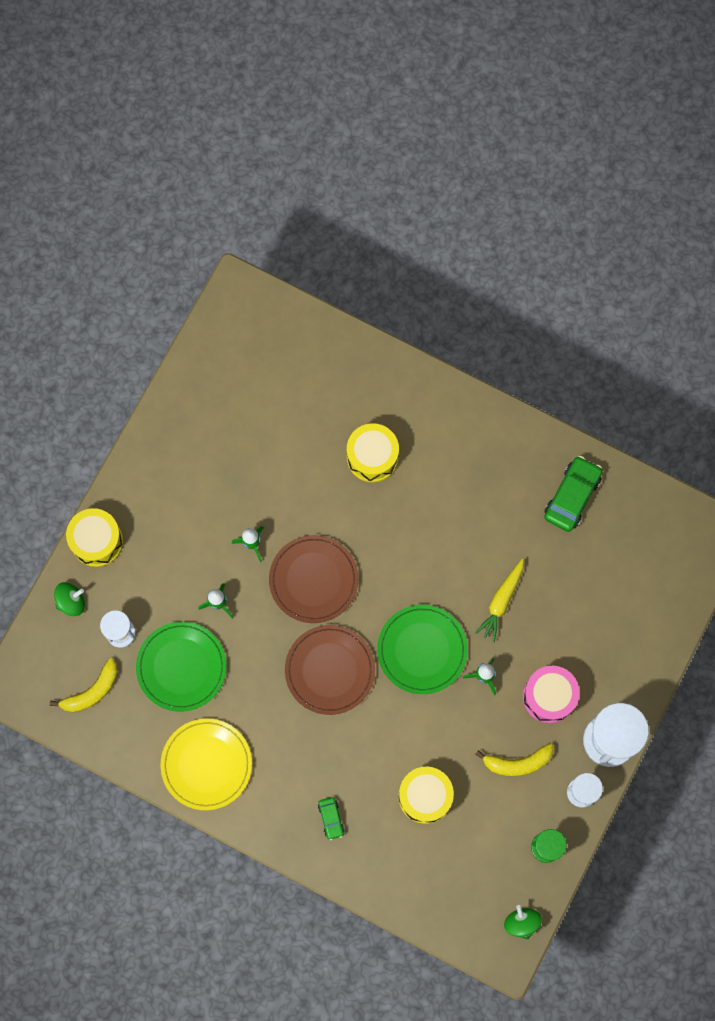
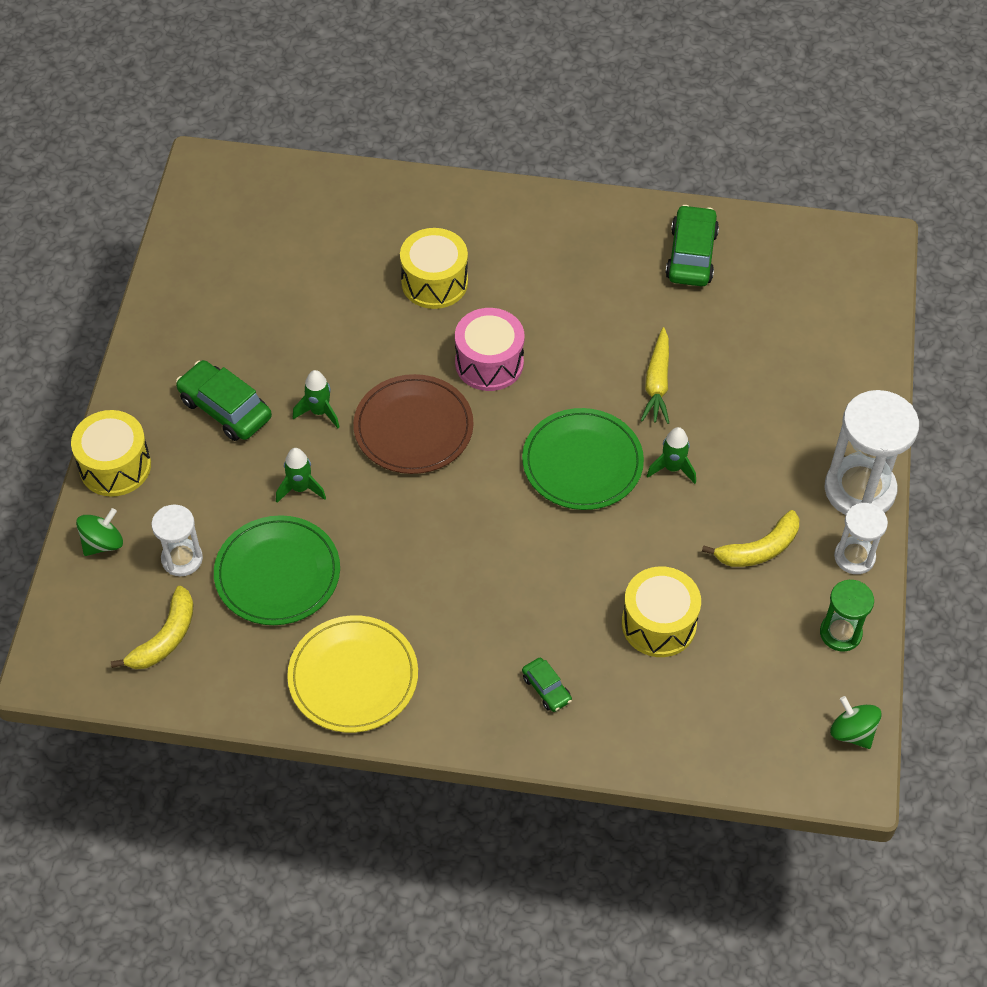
camera: 20 degrees left, 20 degrees down
brown plate [285,625,375,715] -> none
pink drum [523,665,580,723] -> pink drum moved to [455,308,525,391]
none -> green car [176,360,272,441]

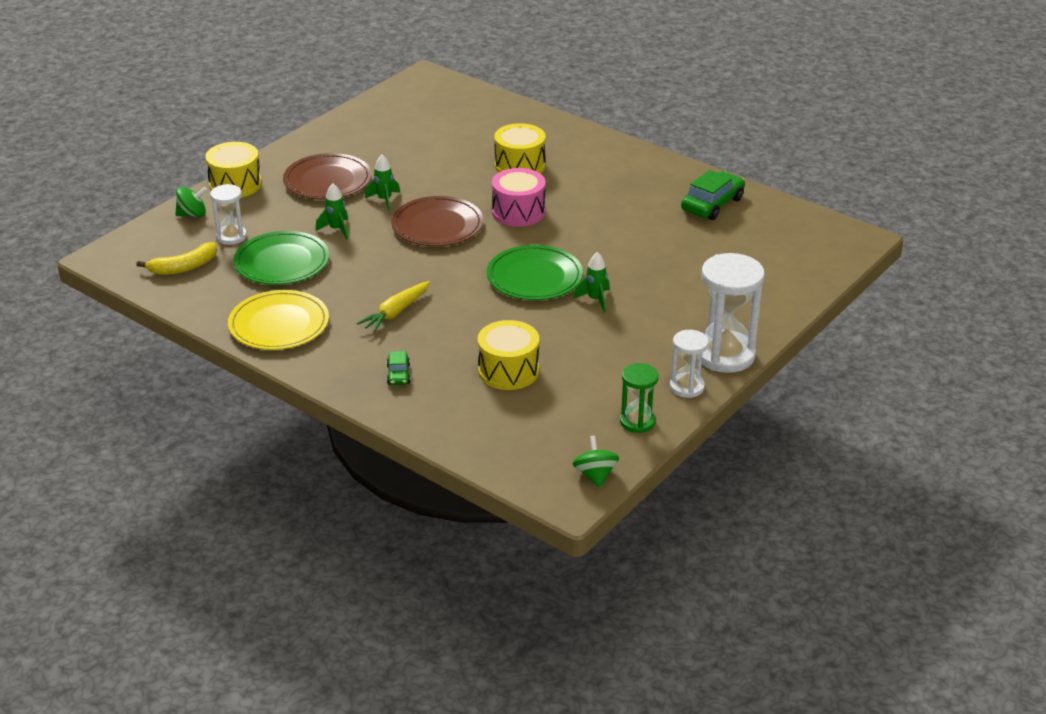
camera: 30 degrees right, 20 degrees down
green car [176,360,272,441] -> brown plate [283,153,372,200]
yellow carrot [641,327,669,424] -> yellow carrot moved to [357,281,430,332]
yellow banana [702,510,799,567] -> none

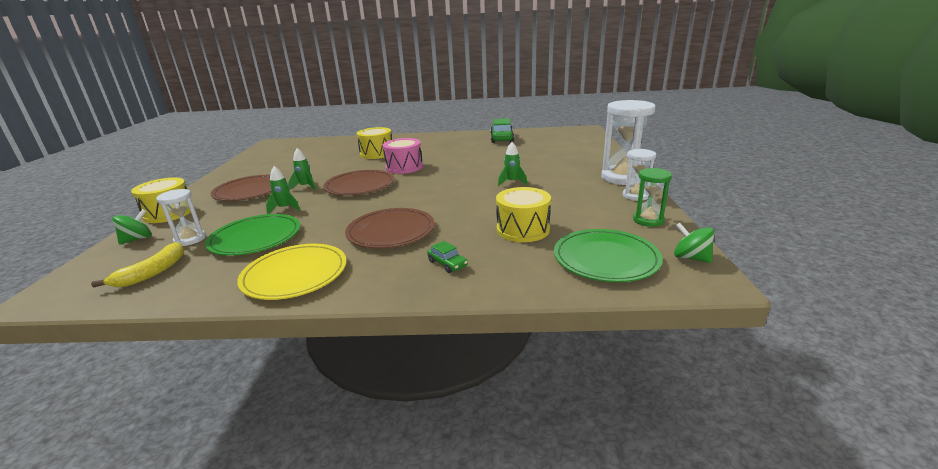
camera: 35 degrees left, 10 degrees down
yellow carrot [357,281,430,332] -> brown plate [345,208,435,249]
green plate [487,245,583,300] -> green plate moved to [554,229,663,282]

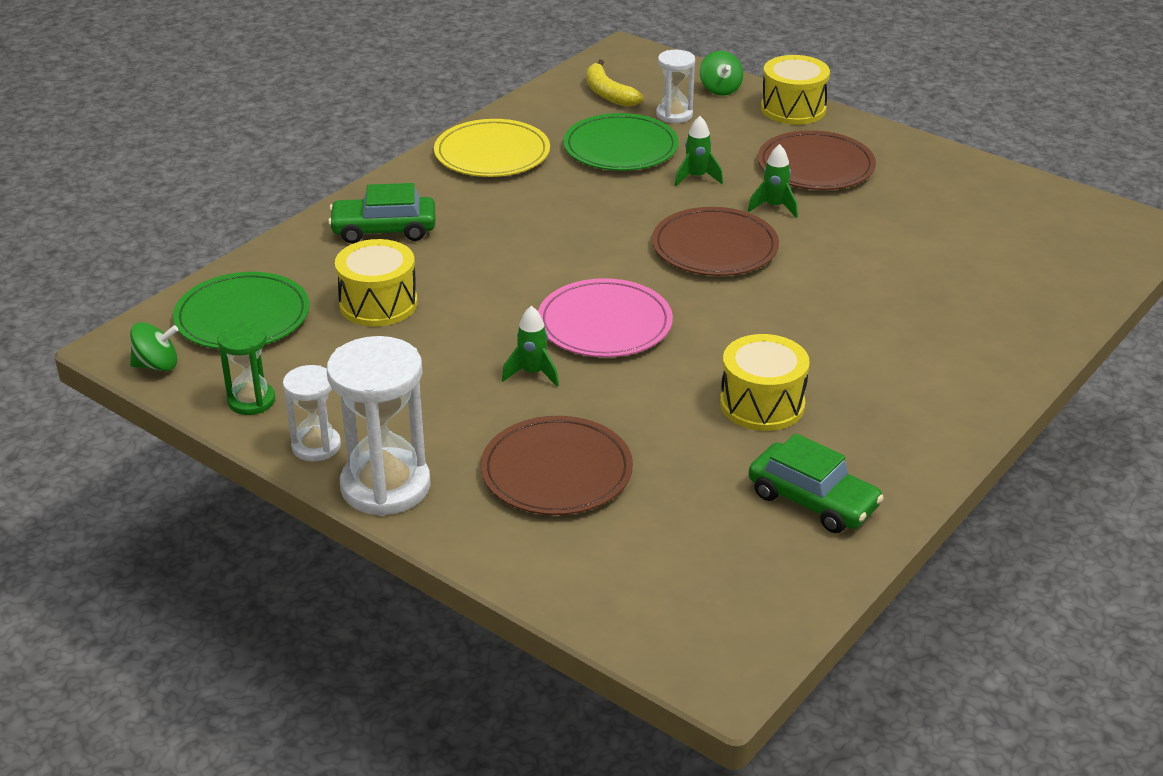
camera: 125 degrees right, 10 degrees up
brown plate [345,208,435,249] -> brown plate moved to [481,416,633,515]
yellow drum [356,127,392,159] -> yellow drum moved to [720,334,810,431]
pink drum [383,138,423,174] -> none
green car [427,241,468,273] -> green car [328,183,435,244], size x1.89
none -> pink plate [538,278,673,357]

